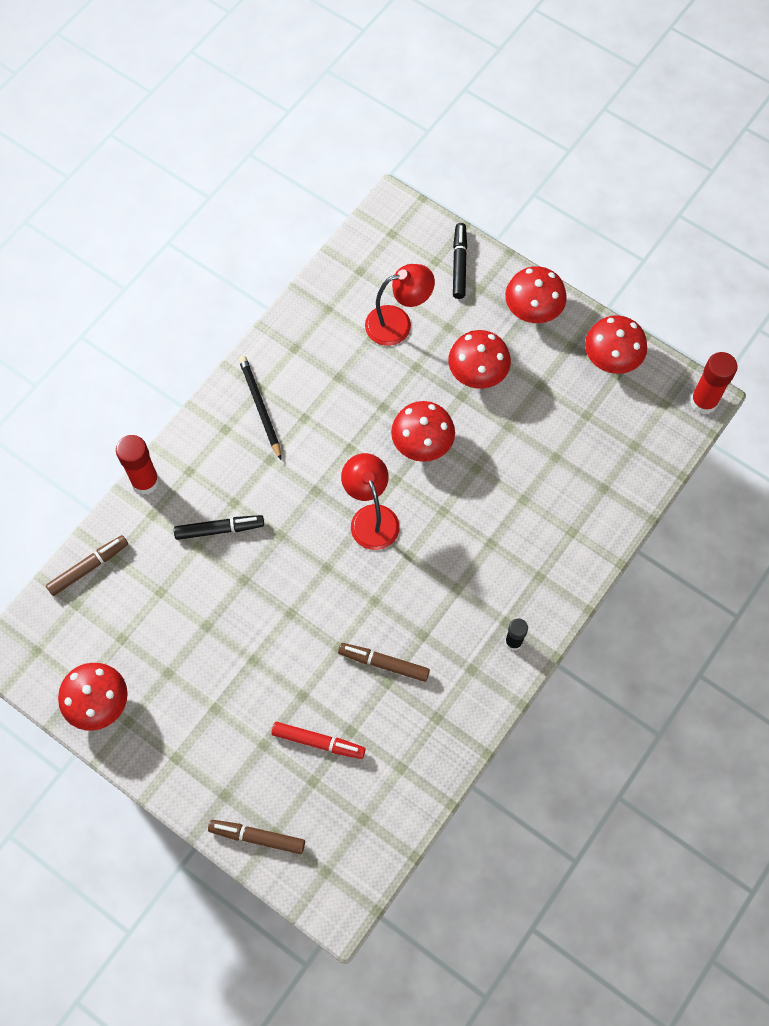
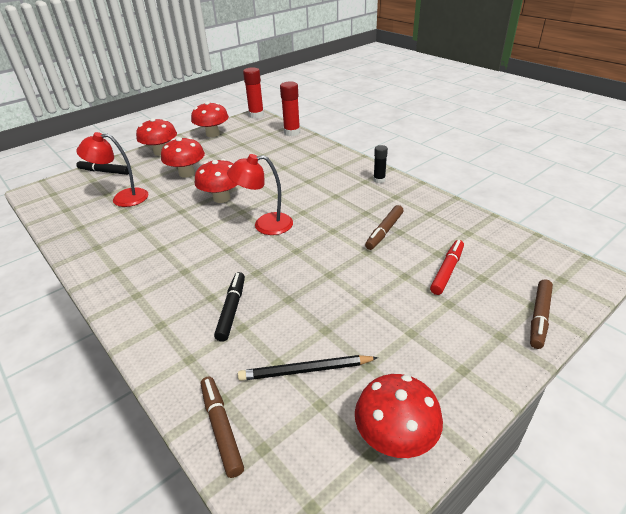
camera: 75 degrees left, 30 degrees down
red glue stick [116,435,159,495] -> red glue stick moved to [280,81,300,136]
black pencil [239,356,281,460] -> black pencil moved to [238,355,378,381]
red lamp [365,264,435,346] -> red lamp turned 90 degrees counterclockwise [76,132,148,207]

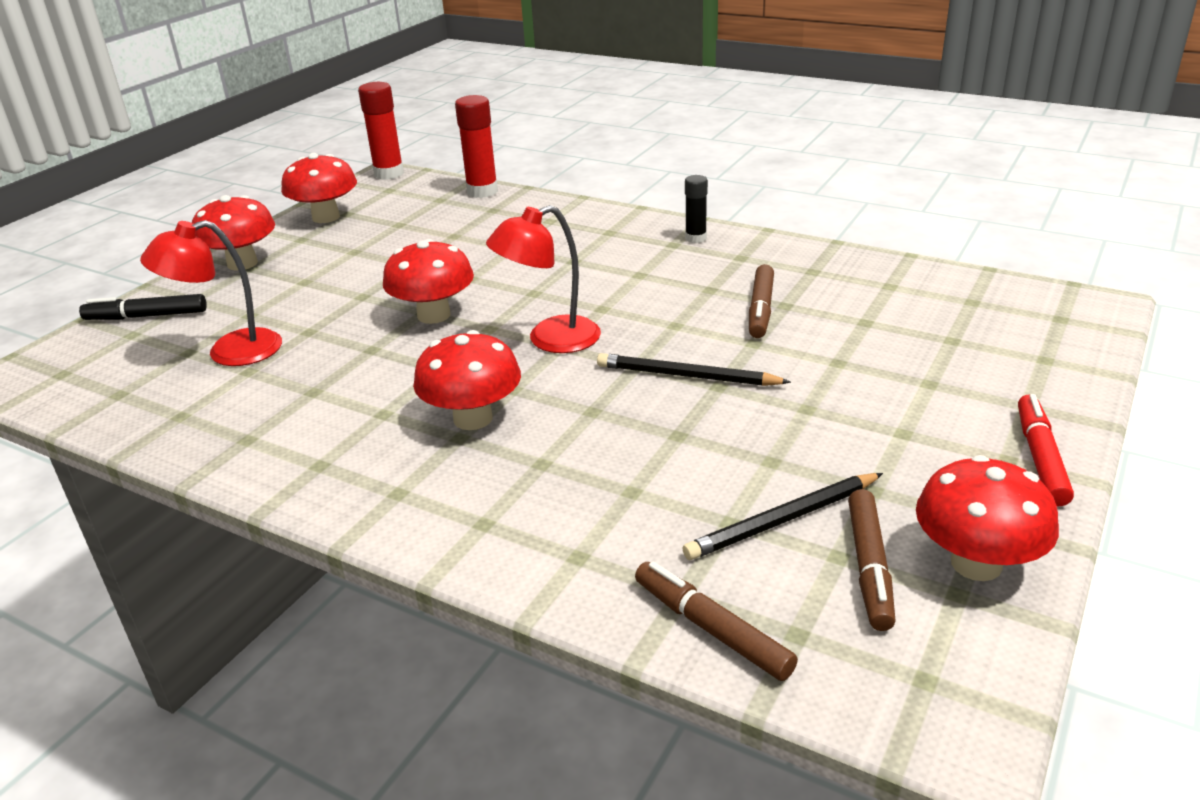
camera: 20 degrees left, 5 degrees down
red mushroom [161,137,205,178] -> red mushroom moved to [413,330,521,430]
black marker [214,272,245,342] -> none
red marker [430,240,464,295] -> red marker moved to [1018,394,1074,506]
brown marker [530,279,553,349] -> brown marker moved to [848,489,896,631]
none -> black pencil [597,353,791,386]

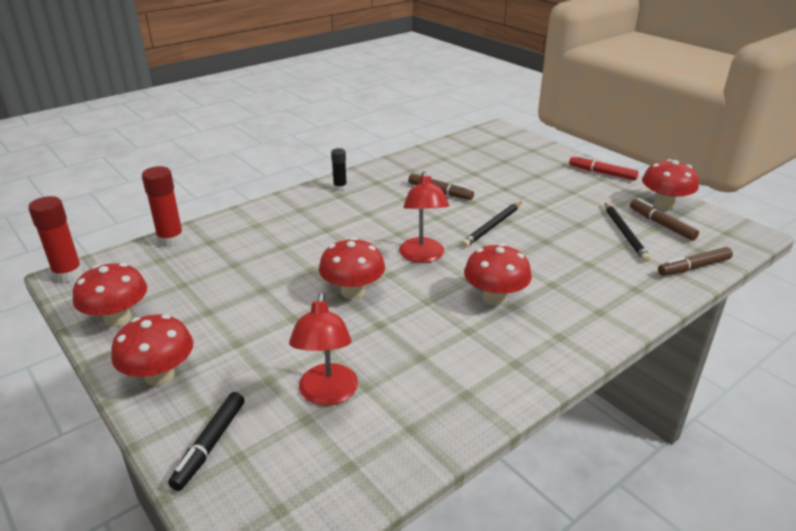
camera: 70 degrees left, 0 degrees up
brown marker [848,489,896,631] -> brown marker turned 150 degrees counterclockwise [630,198,699,241]

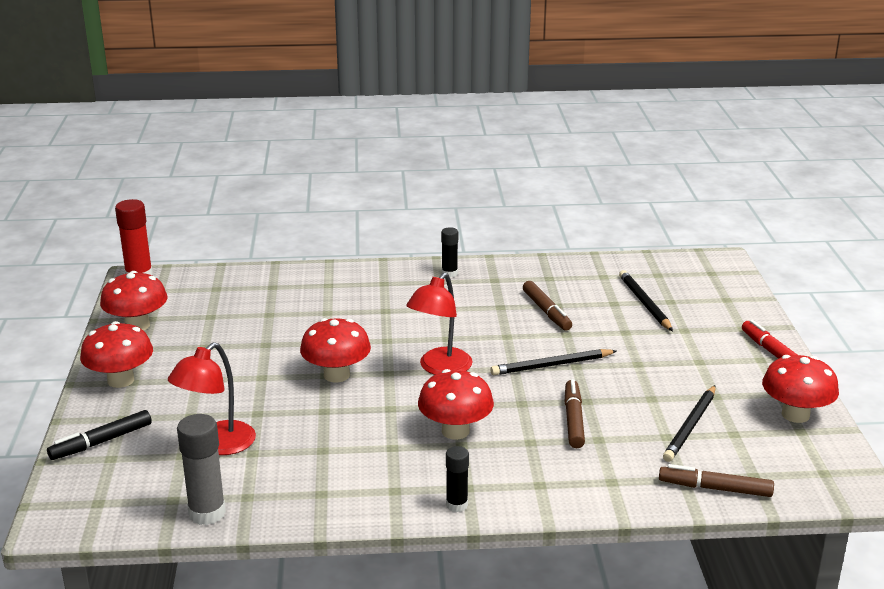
camera: 35 degrees right, 5 degrees down
red glue stick [142,166,184,247] -> none
brown marker [630,198,699,241] -> brown marker moved to [565,379,585,448]
none -> grey glue stick [177,414,226,525]
none -> black glue stick [446,446,469,512]
none -> black pencil [619,270,673,331]

